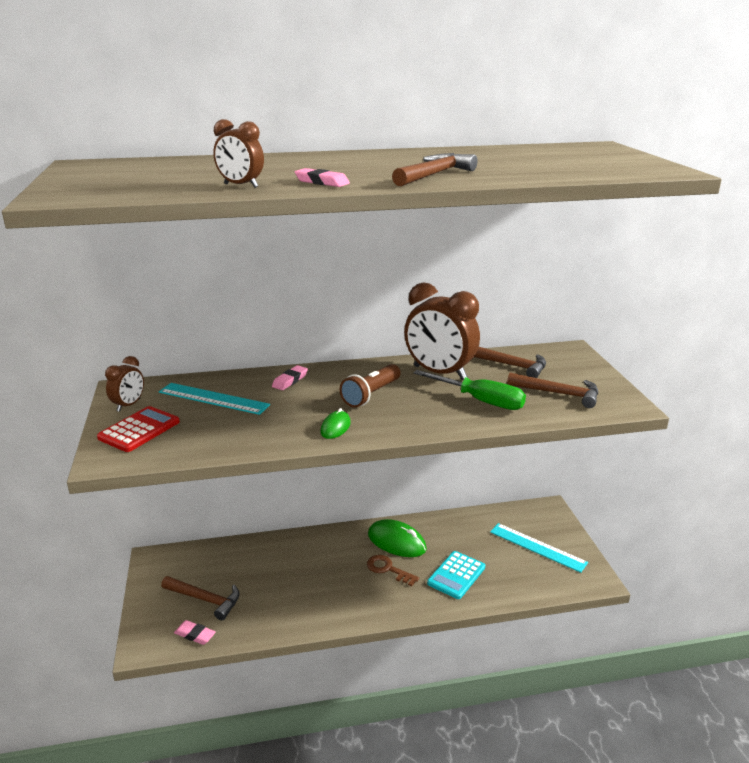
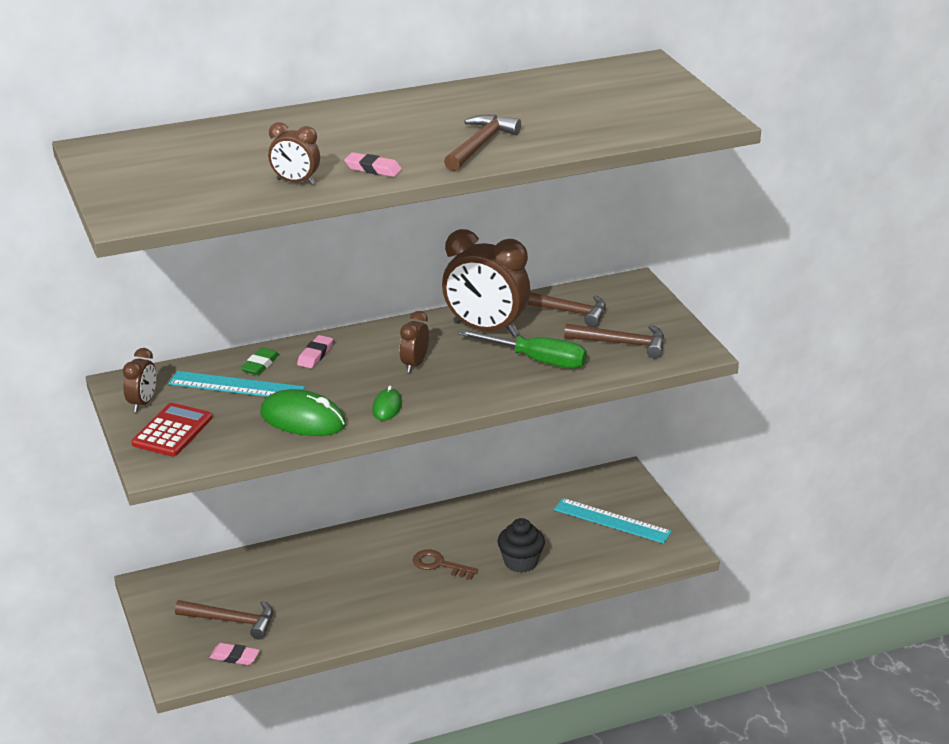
camera: 10 degrees left, 5 degrees up
brown flashlight [340,364,401,407] -> brown clock [400,311,429,373]
green mouse [368,519,427,557] -> green mouse moved to [260,389,346,436]
turquoise calculator [427,551,485,599] -> black cupcake [498,518,545,573]
none -> green eraser [241,348,279,375]

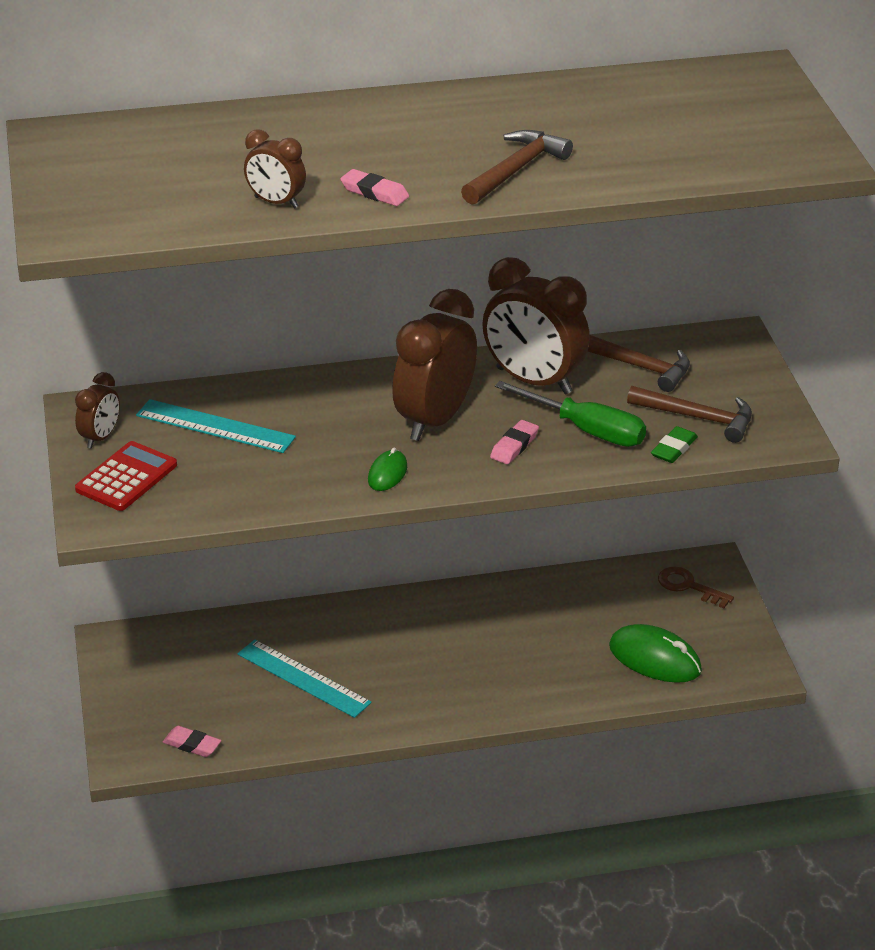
camera: 10 degrees right, 5 degrees up
brown hammer [175,600,273,640] -> none
green eraser [241,348,279,375] -> green eraser moved to [651,426,698,463]
green mouse [260,389,346,436] -> green mouse moved to [609,624,702,683]
pink eraser [297,335,333,368] -> pink eraser moved to [490,420,539,464]
brown clock [400,311,429,373] -> brown clock [392,289,477,441], size x2.01
brown key [413,550,478,580] -> brown key moved to [658,567,734,608]
black cupcake [498,518,545,573] -> none
turquoise ruler [554,498,672,544] -> turquoise ruler moved to [238,640,372,718]

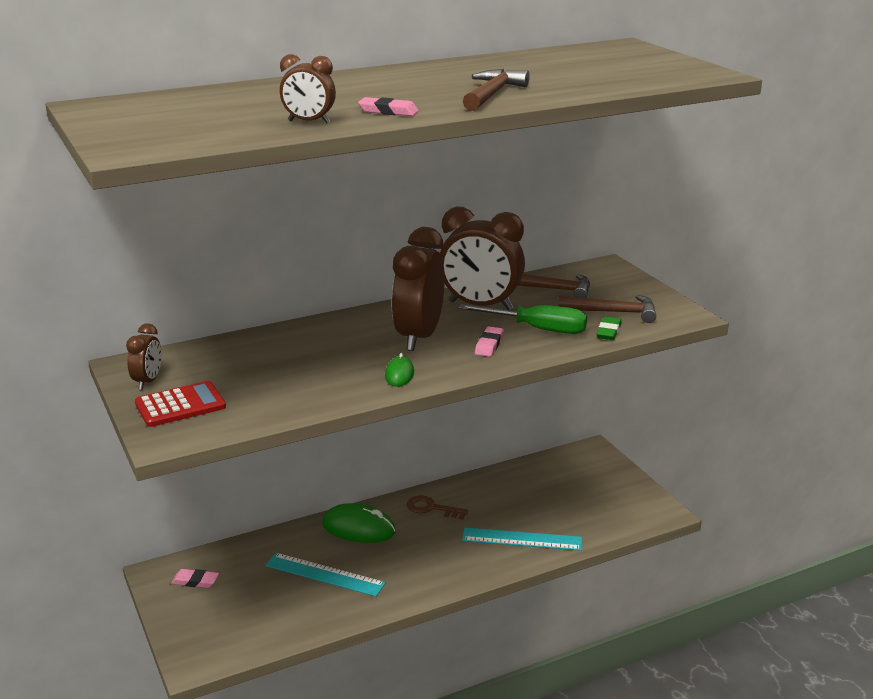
camera: 15 degrees left, 10 degrees down
red calculator [75,441,177,511] -> red calculator turned 45 degrees clockwise [135,381,226,427]
turquoise ruler [136,399,296,453] -> turquoise ruler moved to [462,528,582,551]
pink eraser [163,726,221,757] -> pink eraser moved to [171,569,219,588]
green mouse [609,624,702,683] -> green mouse moved to [322,503,396,543]
brown key [658,567,734,608] -> brown key moved to [407,495,468,520]

